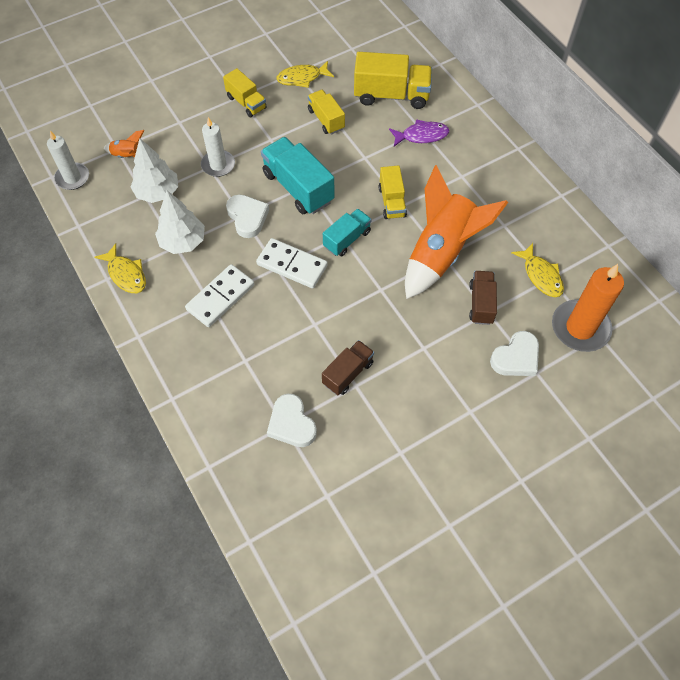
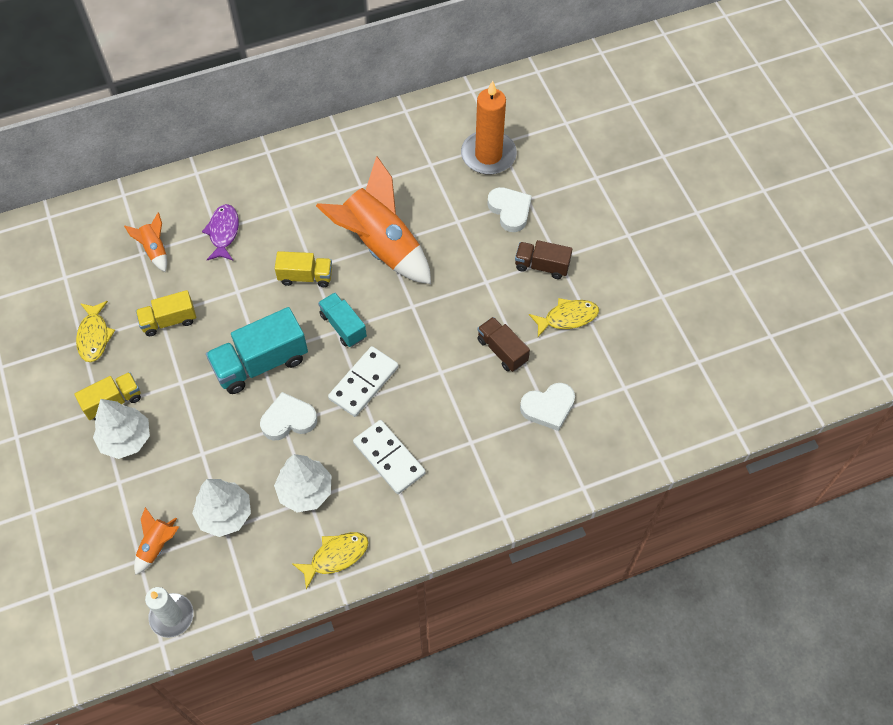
camera: 80 degrees left, 0 degrees up
white candle [201,117,235,177] -> none
yellow truck [354,52,432,109] -> orange rocket [124,213,167,272]
brown truck [469,271,497,325] -> brown truck moved to [515,240,572,279]
yellow fish [511,243,564,297] -> yellow fish moved to [529,298,599,337]
none -> white tree [93,399,150,459]

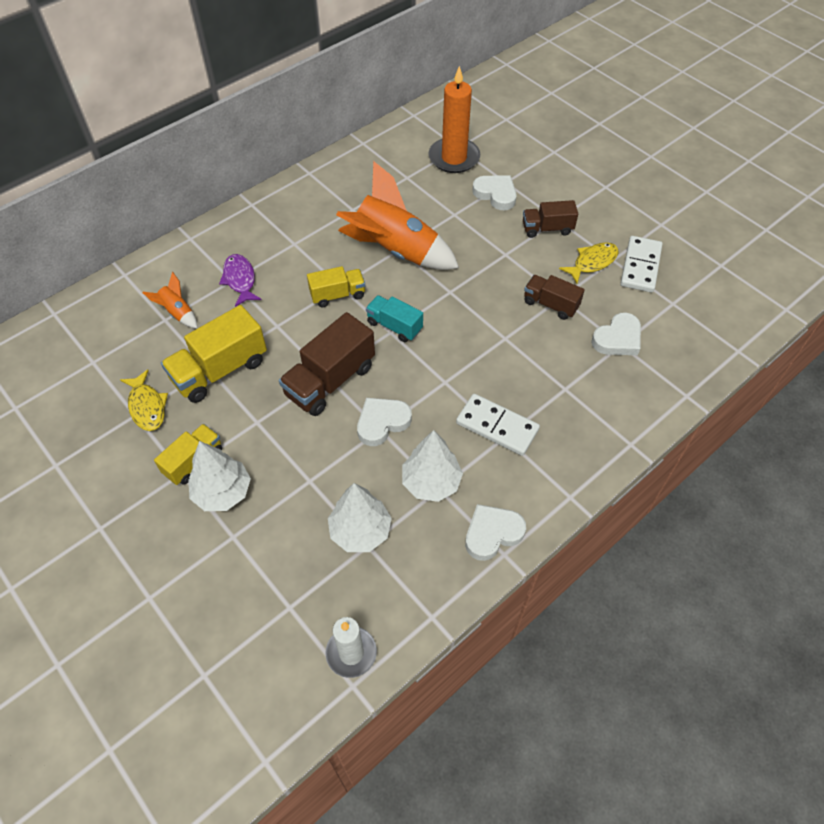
camera: 20 degrees left, 5 degrees down
orange rocket [134,507,179,575] -> none
yellow truck [136,290,196,336] -> yellow truck [161,305,267,403], size x1.65
turquoise truck [206,307,308,394] -> brown truck [279,312,375,416]
yellow fish [293,532,369,590] -> white heart [465,504,526,561]
white domino [328,346,399,417] -> white domino moved to [620,236,662,292]

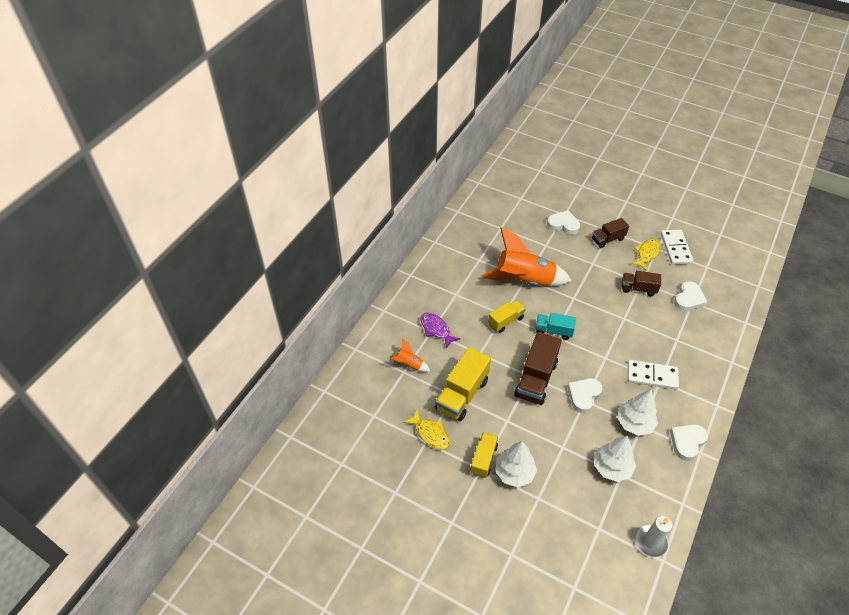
camera: 20 degrees left, 5 degrees down
orange candle [428,66,480,173] -> none

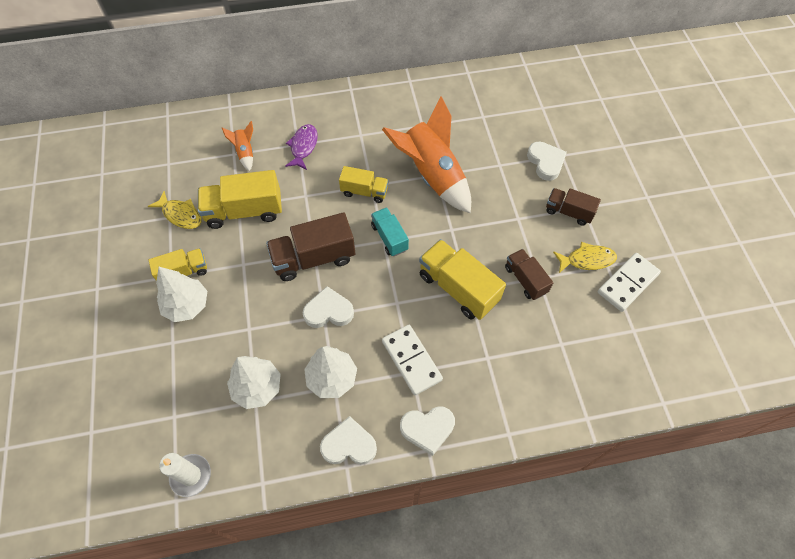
camera: 50 degrees right, 10 degrees up
yellow fish [403,410,450,450] -> yellow fish turned 60 degrees counterclockwise [148,191,202,229]
white heart [674,281,707,311] -> white heart moved to [400,406,455,456]
none -> yellow truck [419,239,506,320]

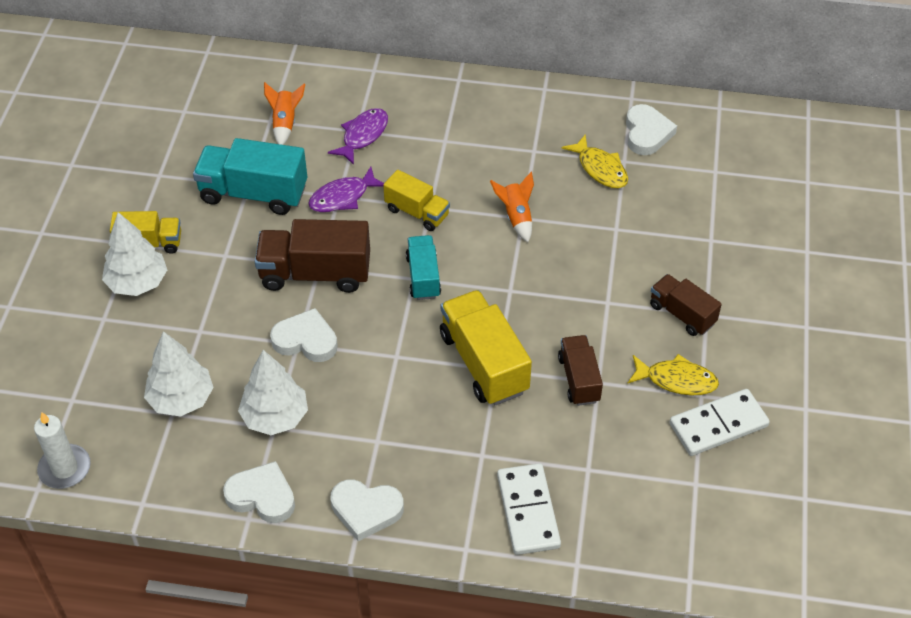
camera: 20 degrees right, 10 degrees down
yellow fish [148,191,202,229] -> yellow fish moved to [561,135,628,188]
yellow truck [198,170,282,229] -> turquoise truck [193,138,307,215]
orange rocket [382,96,471,213] -> orange rocket [490,172,534,242], size x0.44
white domino [382,325,443,395] -> white domino moved to [497,463,561,555]
white heart [527,142,567,181] -> white heart moved to [626,104,677,155]
none -> purple fish [308,167,384,212]

